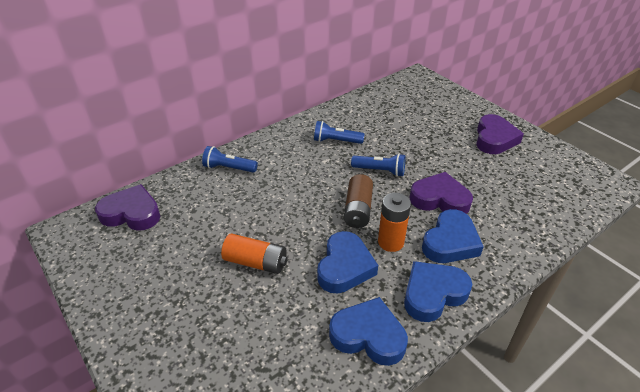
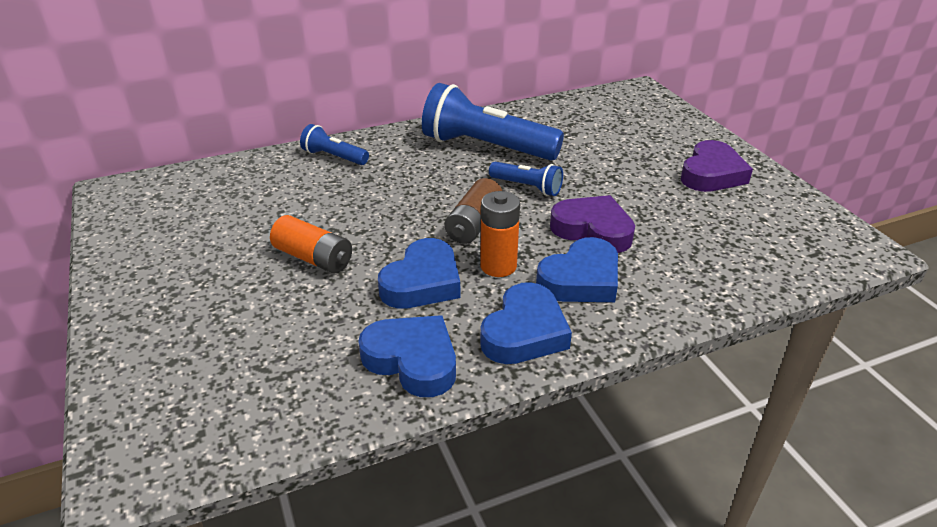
camera: 15 degrees right, 5 degrees down
purple heart [95,184,160,231] -> none
blue flashlight [314,121,364,144] -> blue flashlight [422,83,564,161], size x2.01
blue heart [404,261,472,322] -> blue heart turned 135 degrees clockwise [480,282,572,364]

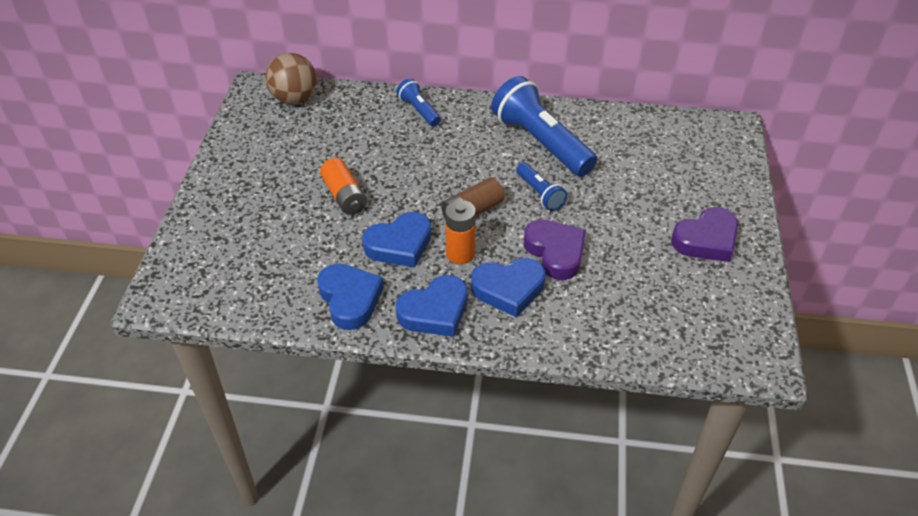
camera: 30 degrees right, 10 degrees up
none -> brown ball [265,53,317,104]

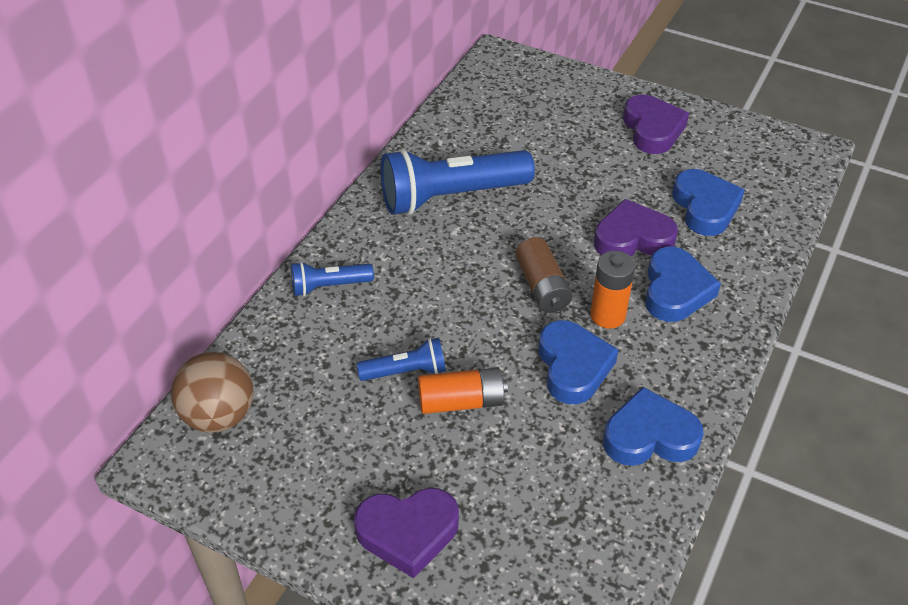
camera: 70 degrees left, 0 degrees up
blue heart [396,275,468,337] -> blue heart moved to [672,169,745,236]
blue flashlight [516,162,567,211] -> blue flashlight moved to [357,338,446,381]
none -> purple heart [354,488,459,578]

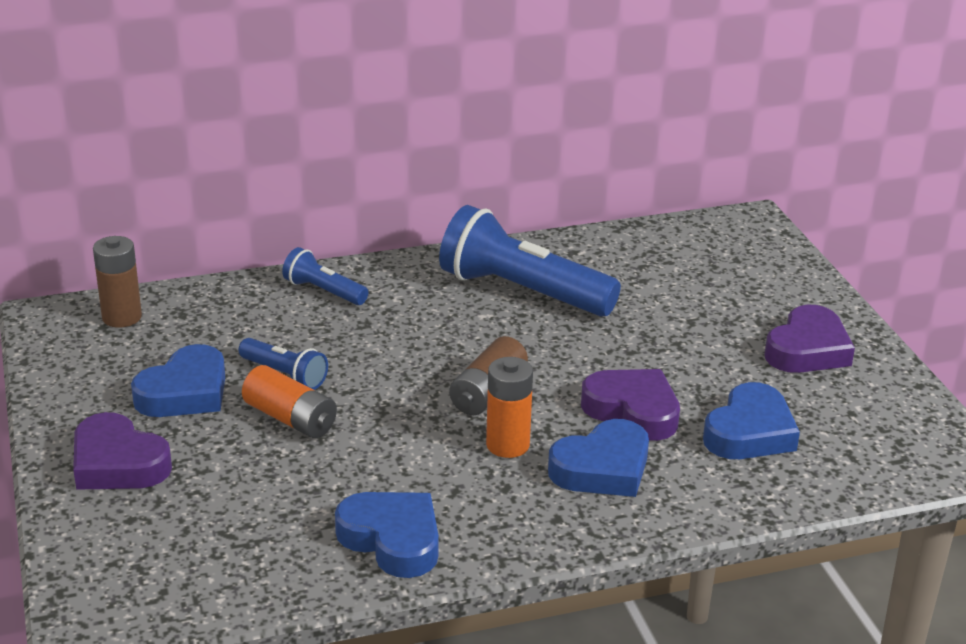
camera: 45 degrees right, 15 degrees down
brown ball [171,352,254,433] -> brown battery [93,236,142,327]
blue heart [539,320,619,404] -> blue heart moved to [131,344,225,417]

